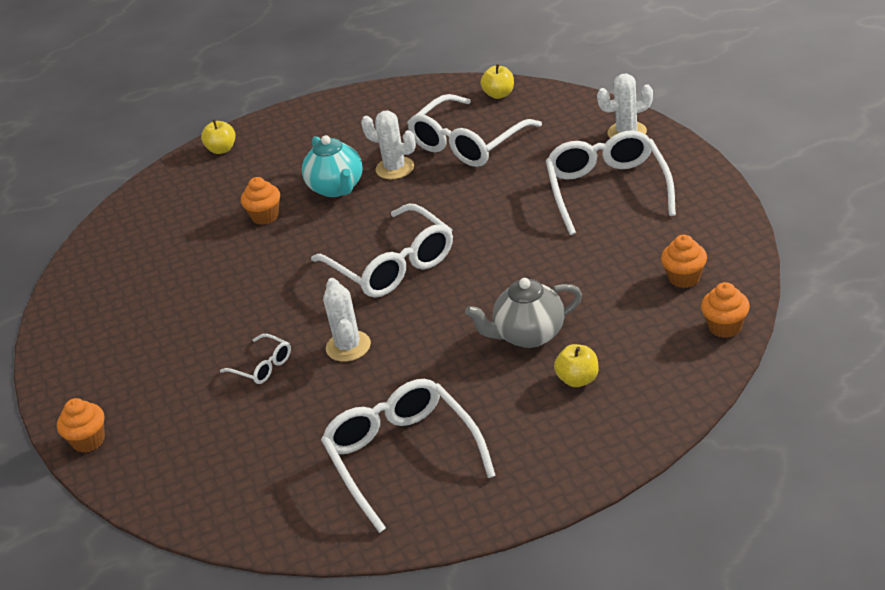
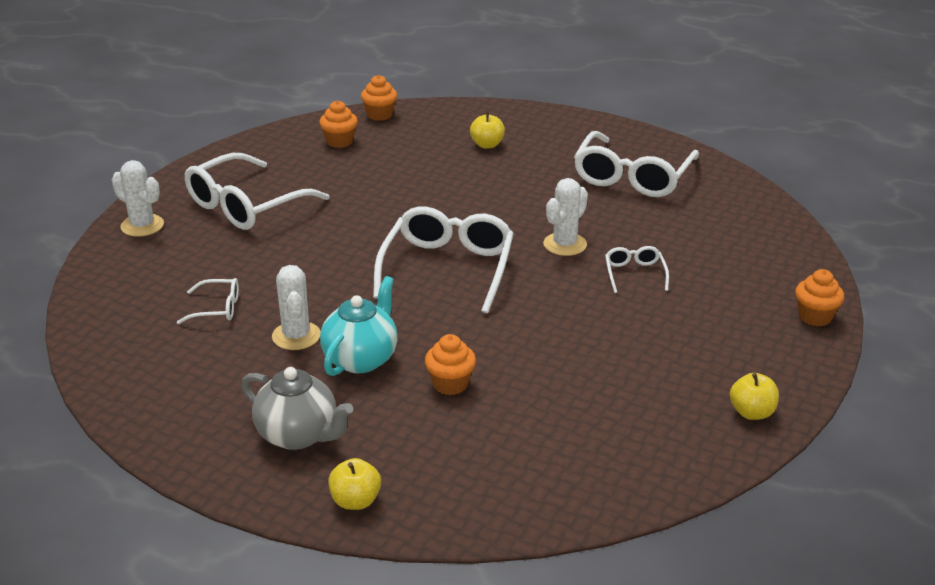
camera: 135 degrees left, 5 degrees down
white glasses [407,94,542,167] -> white glasses [177,278,239,324], size x0.47
grey teapot [465,278,582,348] -> grey teapot moved to [241,367,353,450]
yellow apple [481,64,514,99] -> yellow apple moved to [730,373,779,420]

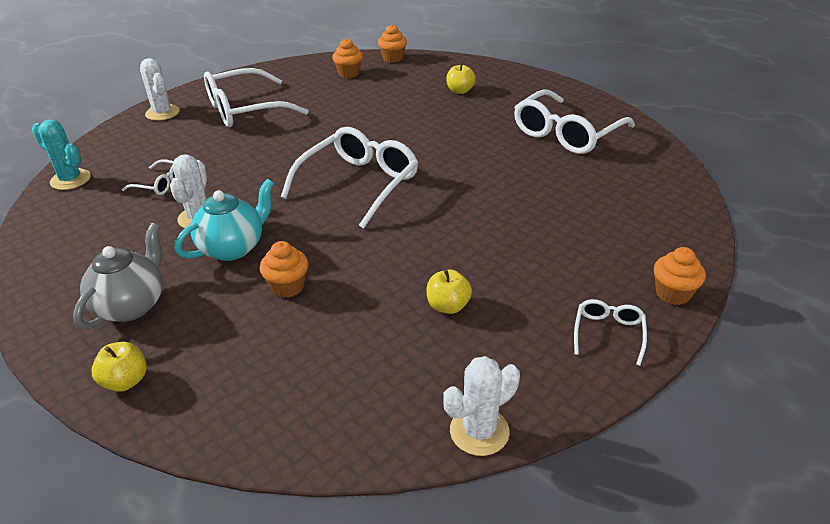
camera: 20 degrees right, 5 degrees up
grey teapot [241,367,353,450] -> grey teapot turned 120 degrees counterclockwise [73,223,163,329]
white cactus [543,178,588,256] -> white cactus moved to [443,356,520,456]
white glasses [605,246,669,293] -> white glasses moved to [574,299,647,366]
yellow apple [730,373,779,420] -> yellow apple moved to [427,269,472,314]
none -> turquoise cactus [32,120,91,190]

